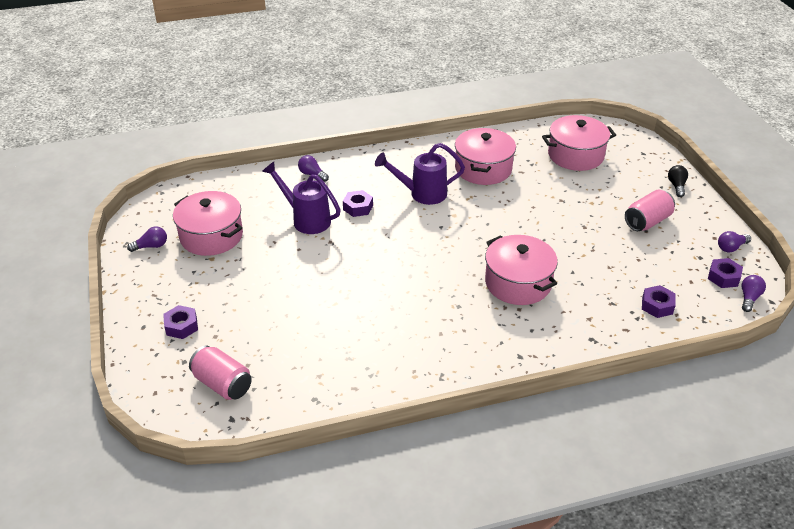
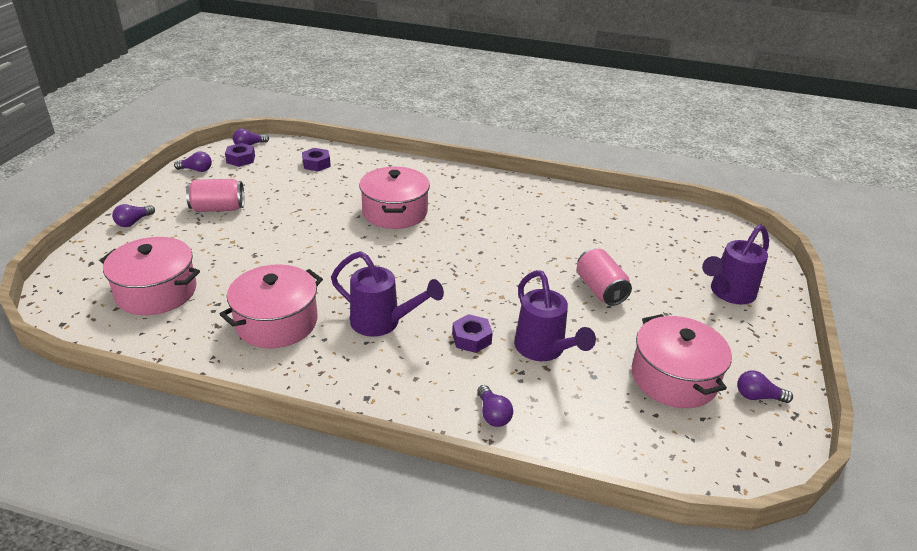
camera: 150 degrees left, 5 degrees down
purple nut [163,305,198,339] -> purple watering can [702,224,769,305]
pink can [189,345,252,400] -> pink can moved to [577,248,632,306]
black light bulb [668,165,688,197] -> purple light bulb [112,204,155,227]

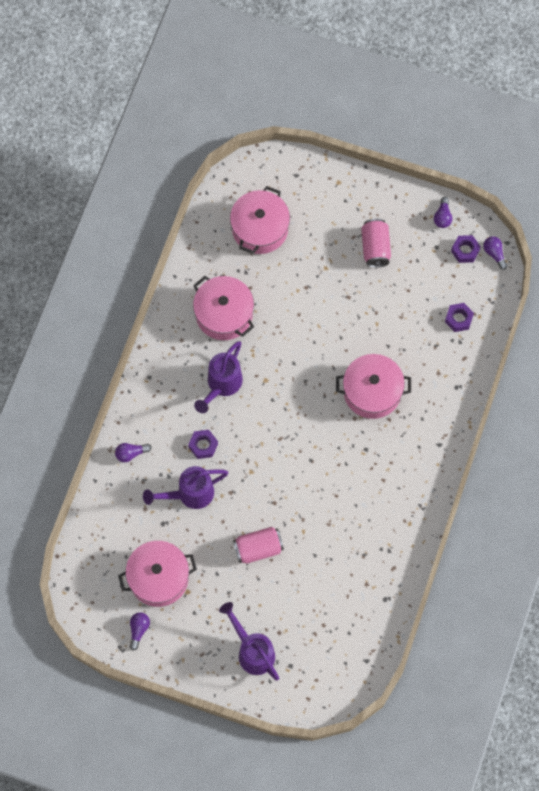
camera: 95 degrees right, 35 degrees up
purple light bulb [112,204,155,227] -> none

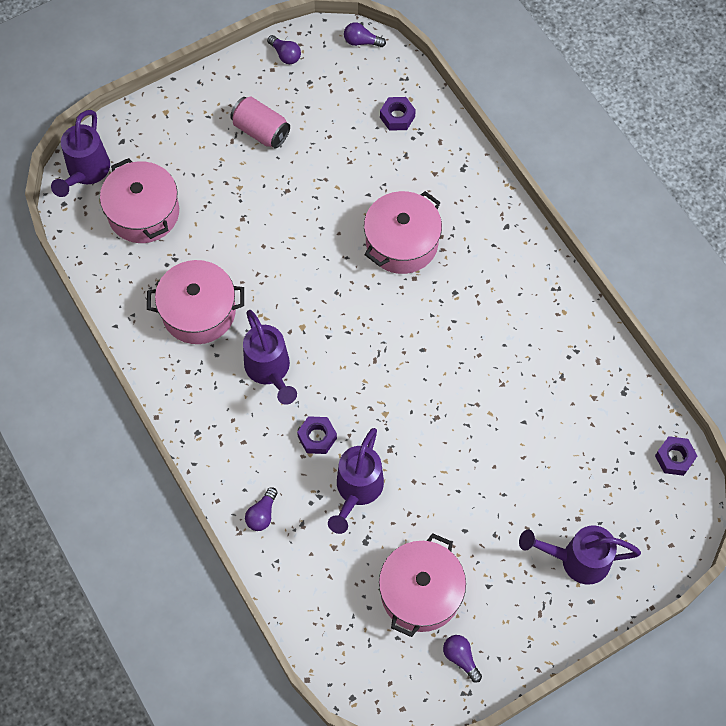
camera: 50 degrees left, 5 degrees down
pink can [233,527,284,564] -> none
purple nut [451,235,481,263] -> purple nut moved to [655,436,697,476]
none -> purple watering can [51,110,110,197]

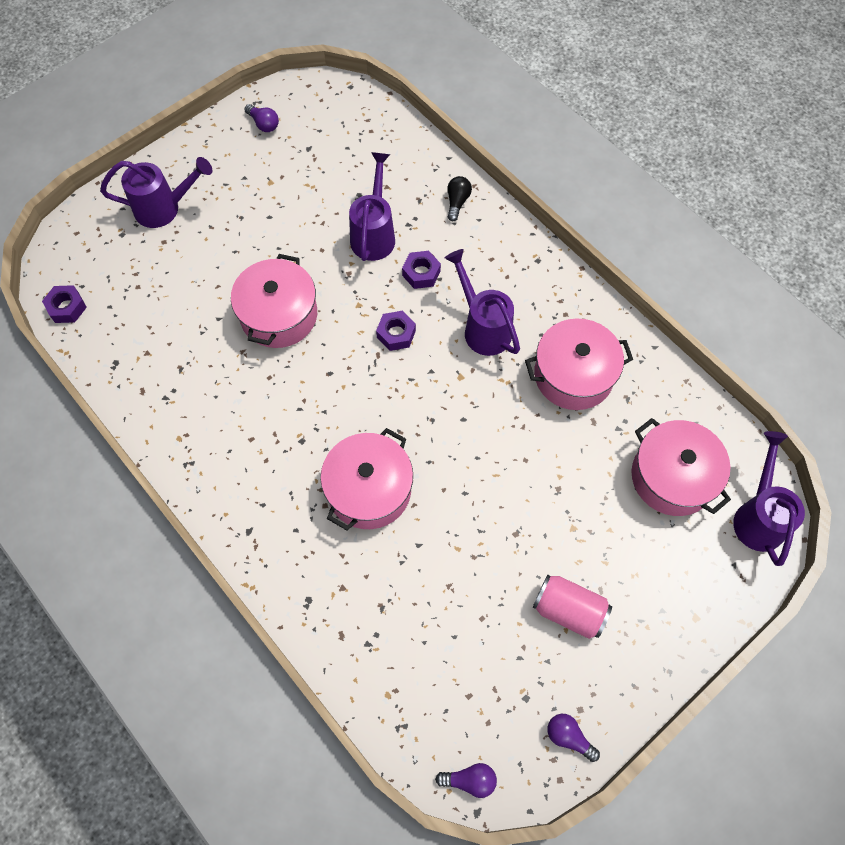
camera: 170 degrees right, 0 degrees up
purple light bulb [245,487,278,531] -> black light bulb [447,176,472,221]
pink pot [379,533,466,637] -> pink pot moved to [231,254,317,348]
purple nut [380,97,416,131] -> purple nut moved to [376,311,416,351]

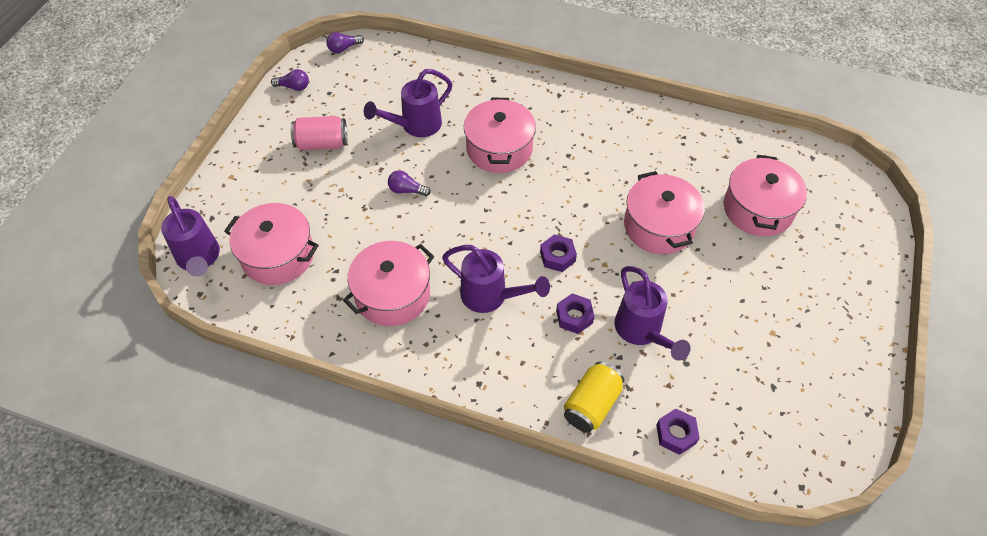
camera: 150 degrees right, 10 degrees down
purple nut [42,285,87,323] -> purple nut moved to [656,409,700,455]
purple watering can [100,157,213,228] -> purple watering can moved to [364,69,452,137]
purple light bulb [244,104,279,132] -> purple light bulb moved to [388,170,431,196]
black light bulb [447,176,472,221] -> yellow can [564,362,624,432]
none -> pink pot [724,155,807,236]

